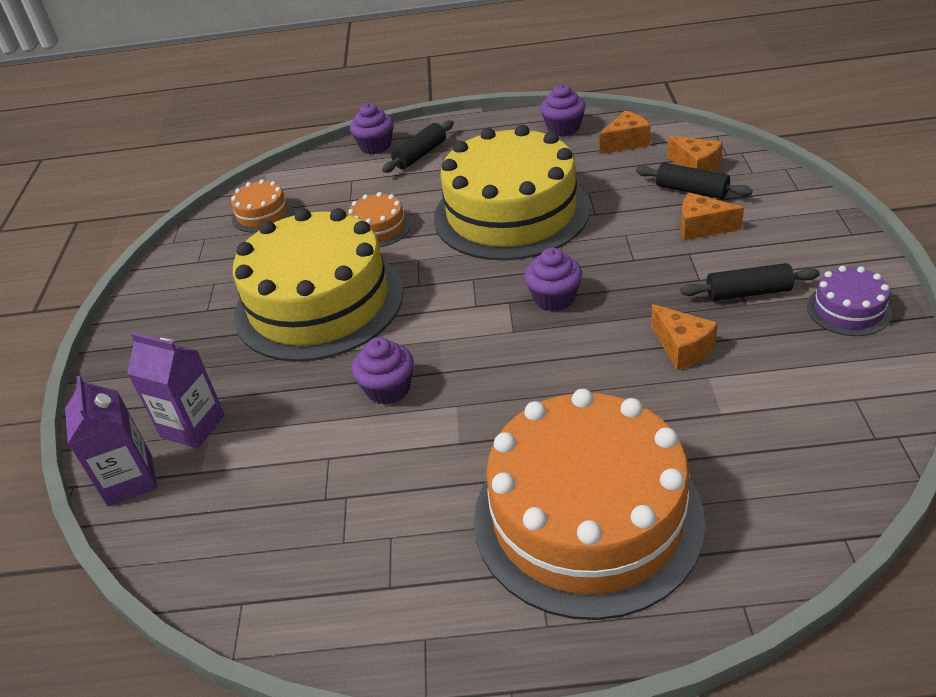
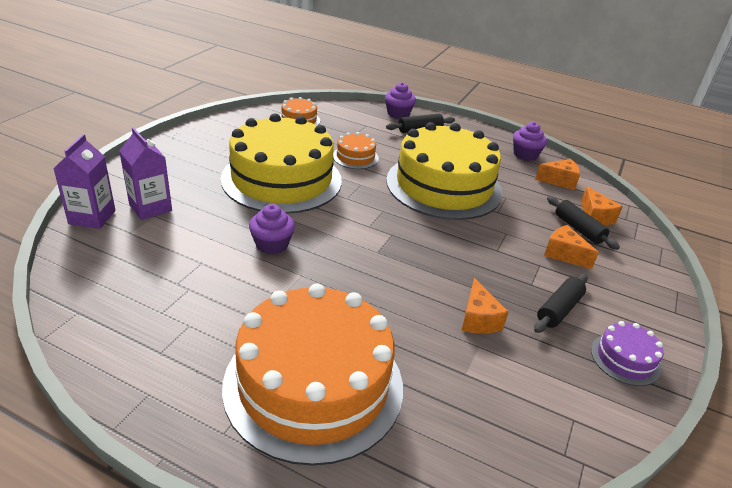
camera: 20 degrees right, 5 degrees down
purple cupcake [524,248,582,311] -> none
black rolling pin [680,263,820,301] -> black rolling pin turned 75 degrees counterclockwise [534,274,588,333]

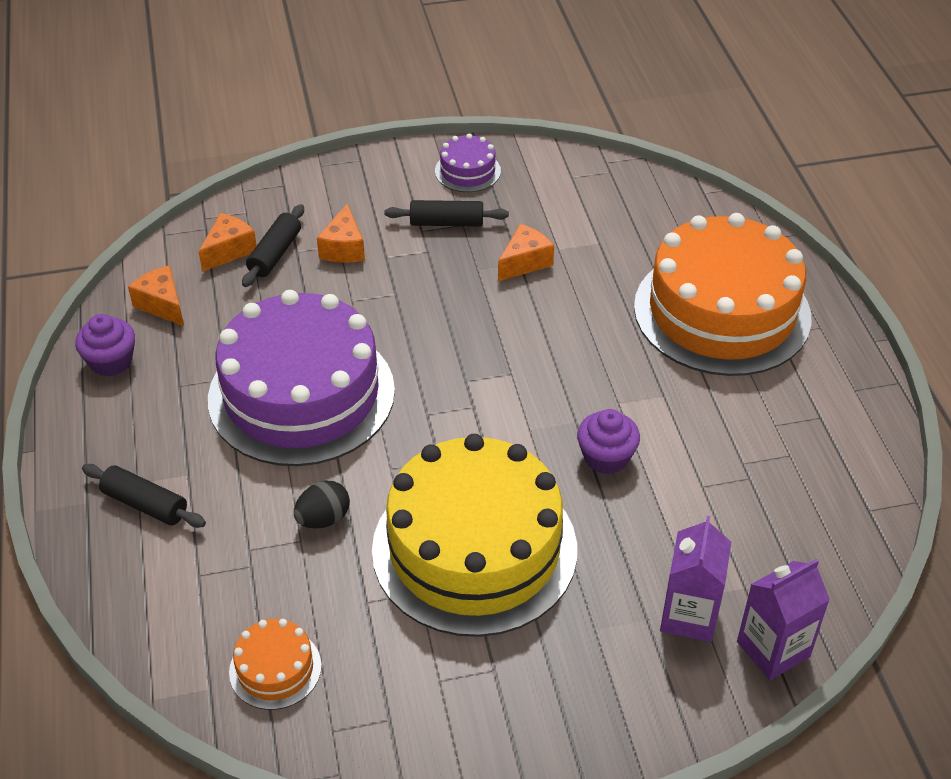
camera: 125 degrees left, 10 degrees up
orange cake [333,132,379,169] -> black egg [294,481,350,529]
purple cupcake [385,83,416,119] -> none
yellow cake [386,122,503,220] -> purple cake [208,290,395,466]

